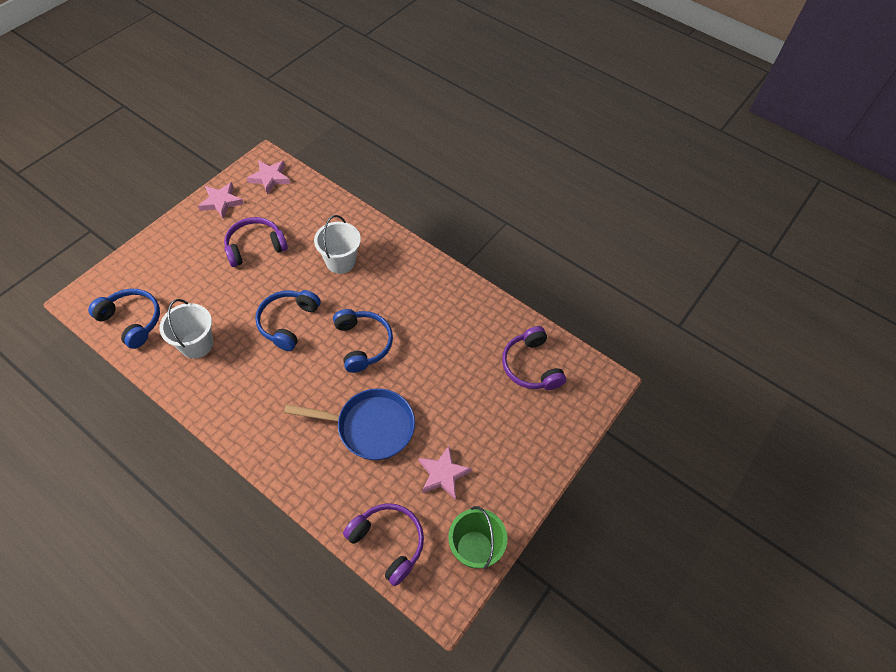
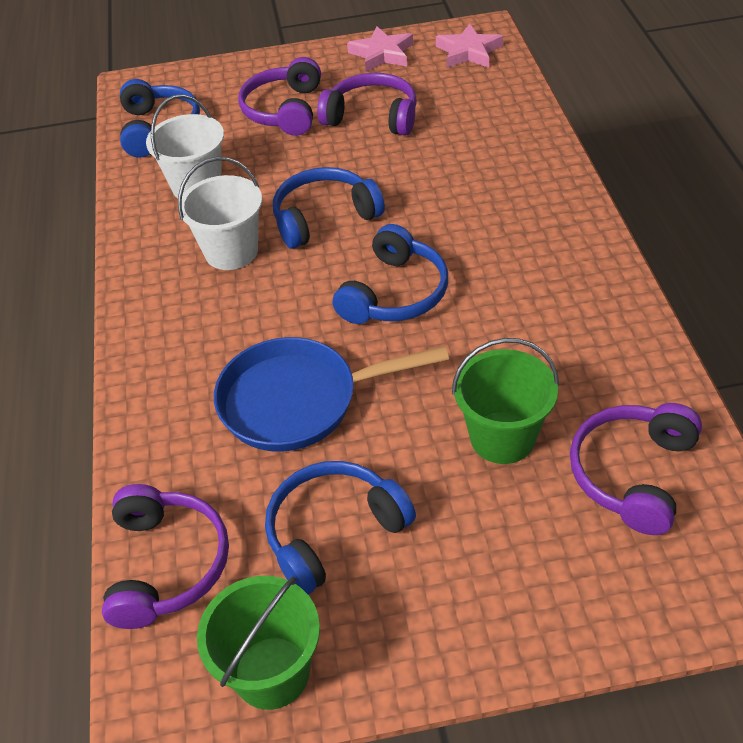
camera: 50 degrees right, 10 degrees down
blue pan [284,388,415,460] -> blue pan turned 120 degrees clockwise [214,337,449,452]
white bucket [314,215,361,274] -> white bucket moved to [178,157,262,270]
pink star [419,446,472,499] -> blue headphones [265,461,416,595]
none -> purple headphones [238,57,321,136]
none -> green bucket [452,338,559,464]

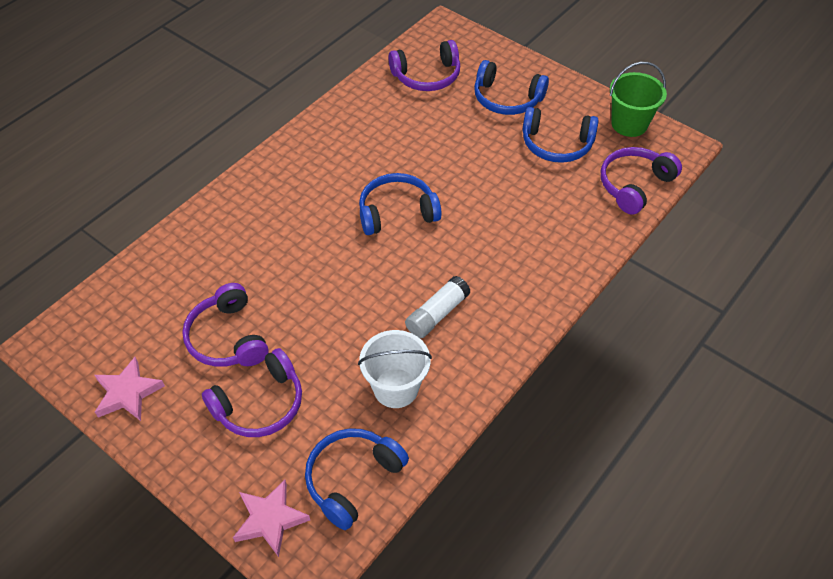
camera: 135 degrees left, 5 degrees up
white bucket [178,157,262,270] -> white glue stick [405,276,470,339]
blue pan [214,337,449,452] -> none
blue headphones [273,167,385,249] -> blue headphones moved to [474,60,549,115]
pink star [436,24,503,68] -> pink star moved to [233,480,310,557]
green bucket [452,338,559,464] -> none

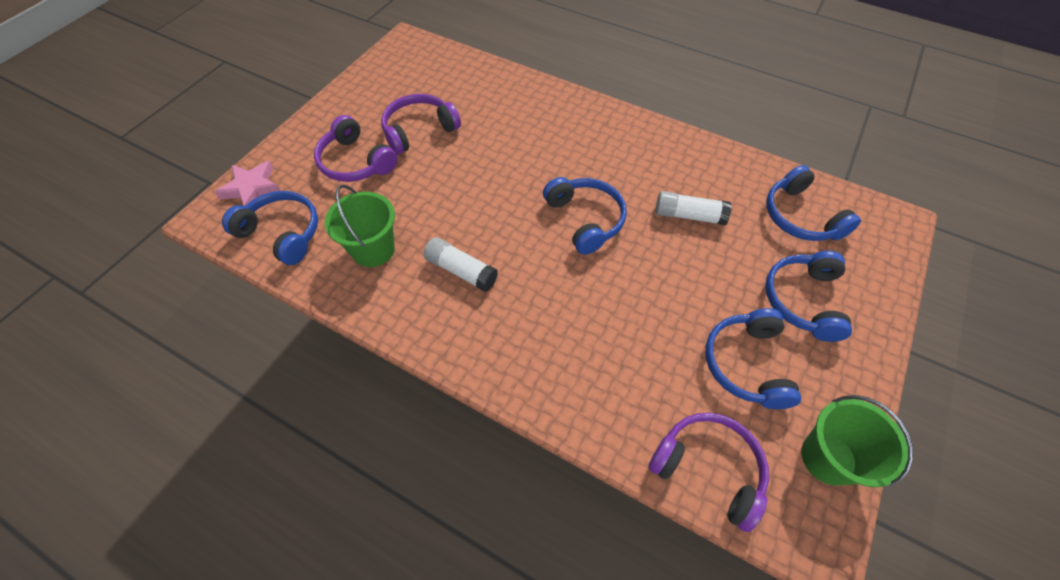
camera: 80 degrees right, 5 degrees up
pink star [95,357,165,421] -> none
white bucket [358,330,432,408] -> green bucket [325,184,395,267]
purple headphones [388,40,460,91] -> blue headphones [766,165,861,241]
none -> white glue stick [656,191,732,225]

